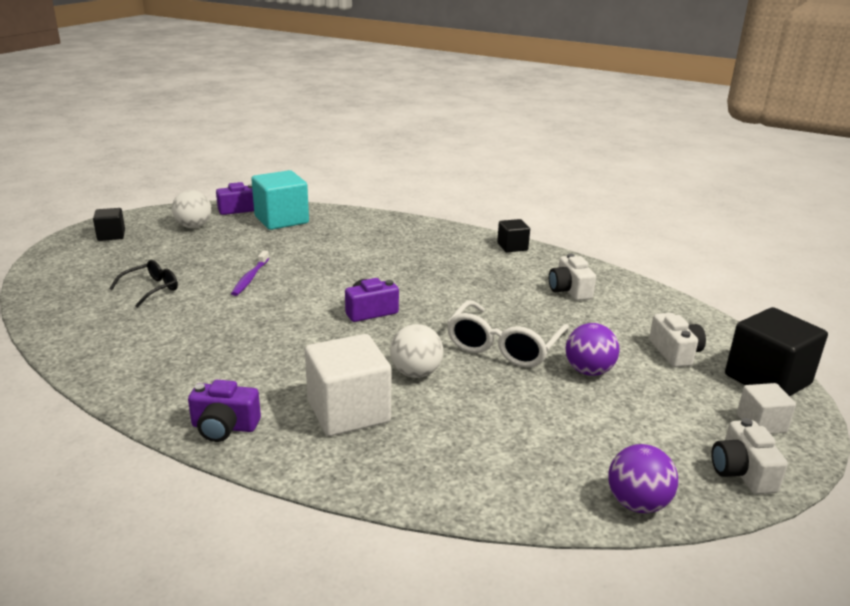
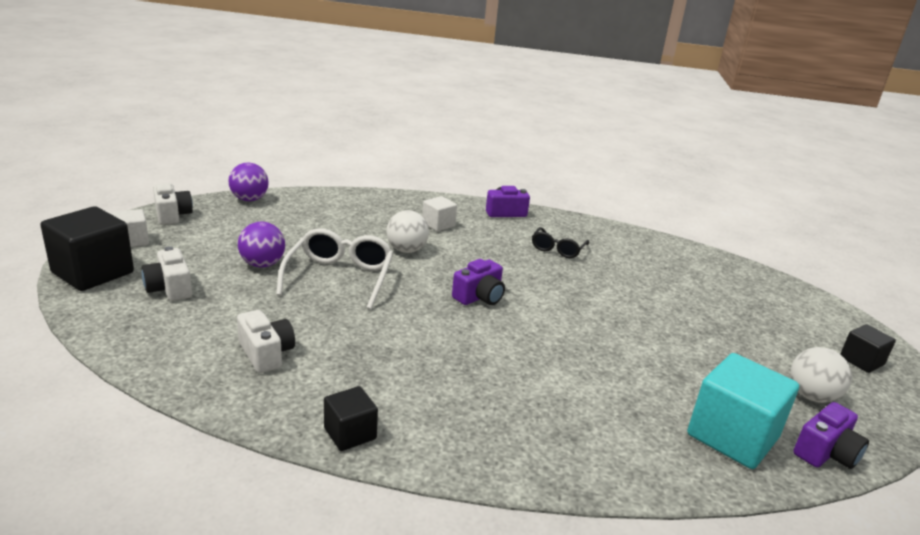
camera: 160 degrees right, 0 degrees up
black glasses [109,260,178,308] -> black glasses moved to [532,227,589,258]
purple toothbrush [231,250,269,296] -> none
white cube [305,334,391,436] -> white cube [422,196,457,231], size x0.54

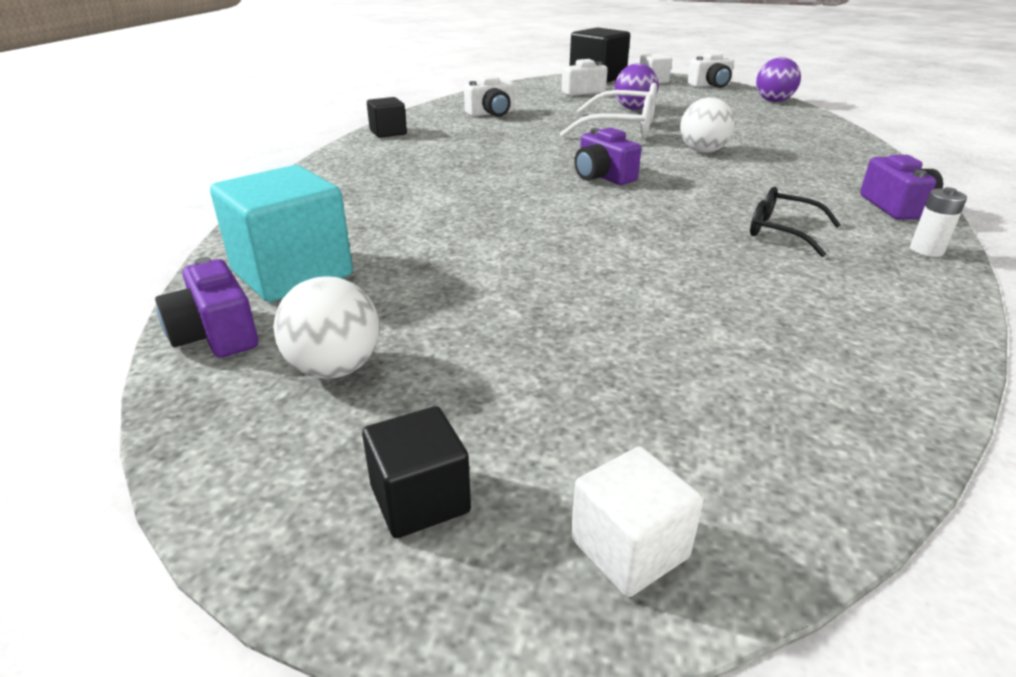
camera: 100 degrees right, 5 degrees up
white cube [422,196,457,231] -> white cube moved to [571,447,704,597]
none -> white battery [910,187,967,257]

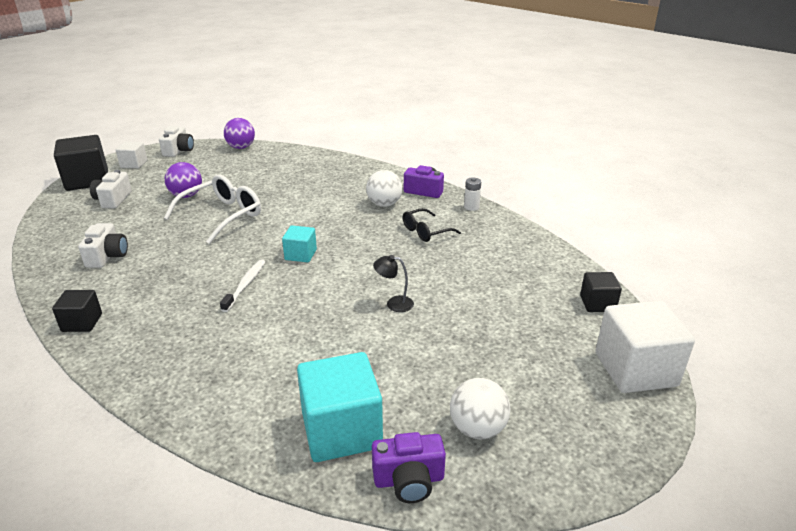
camera: 65 degrees left, 0 degrees up
black cube [362,406,471,538] -> black cube moved to [580,272,622,312]
white cube [571,447,704,597] -> white cube [596,300,695,393], size x1.85
purple camera [574,127,641,185] -> turquoise cube [282,226,317,262]
white ball [680,97,735,153] -> white ball moved to [366,170,403,207]
none -> white toothbrush [220,259,266,312]
none -> black lamp [373,255,414,312]

